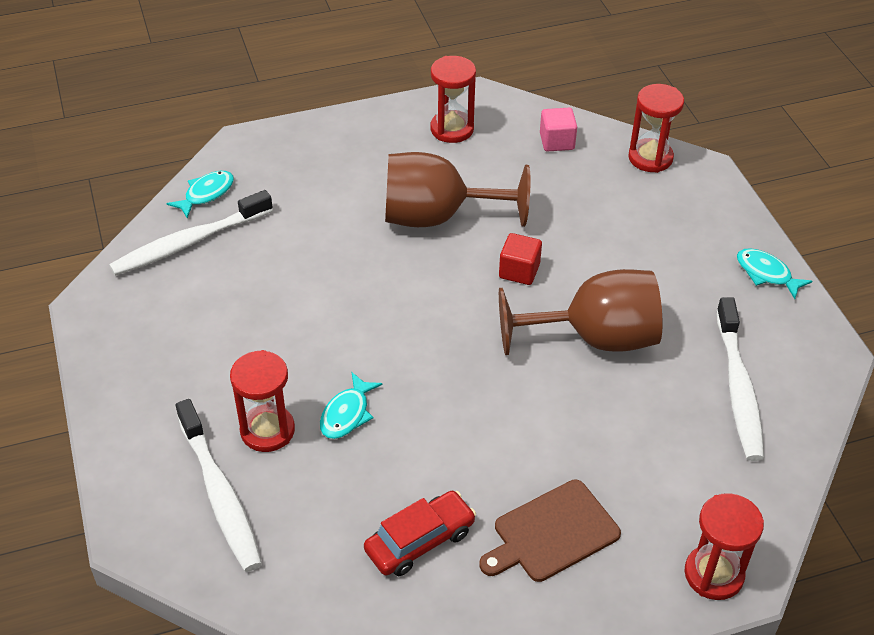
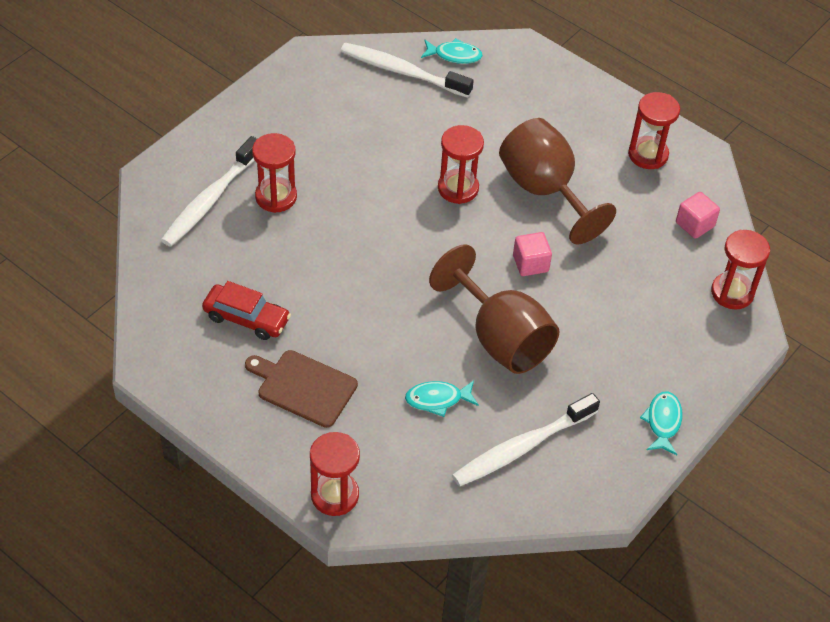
camera: 55 degrees right, 5 degrees up
turquoise fish [320,372,383,439] -> turquoise fish moved to [405,380,479,417]
red cube [499,233,542,285] -> pink cube [513,232,552,276]
none -> red hourglass [438,125,484,204]

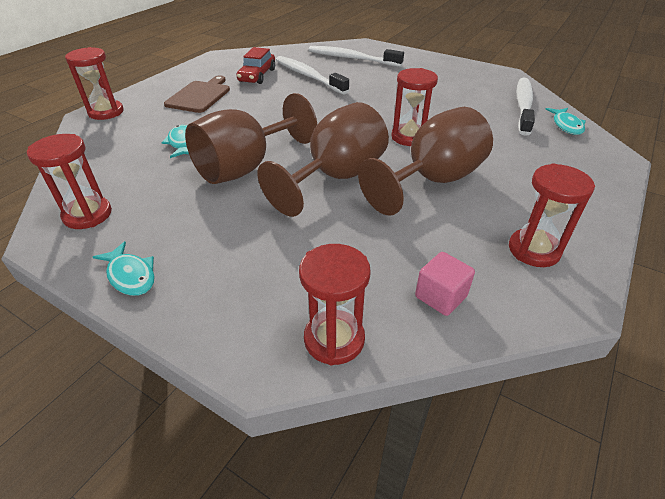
camera: 85 degrees right, 10 degrees down
red hourglass [252,133,297,213] -> red hourglass moved to [27,134,112,229]
white toothbrush [452,393,600,486] -> white toothbrush moved to [276,56,349,95]
pink cube [513,232,552,276] -> brown goblet [257,102,389,217]
turquoise fish [640,391,683,455] -> turquoise fish turned 45 degrees clockwise [93,241,155,296]

